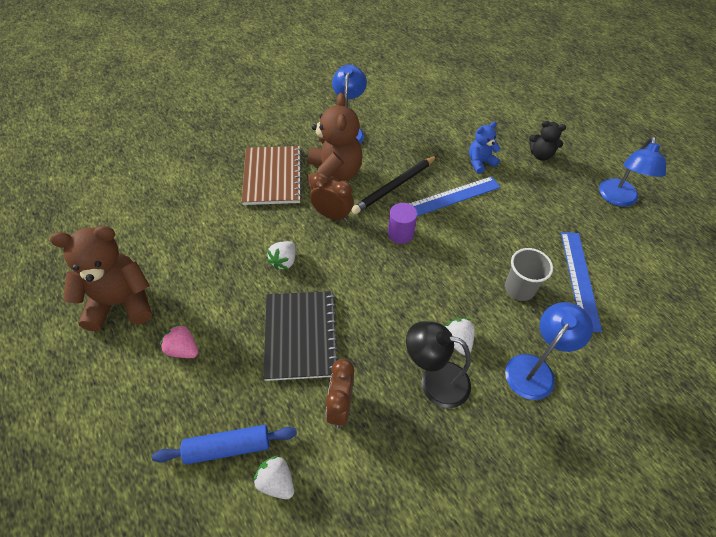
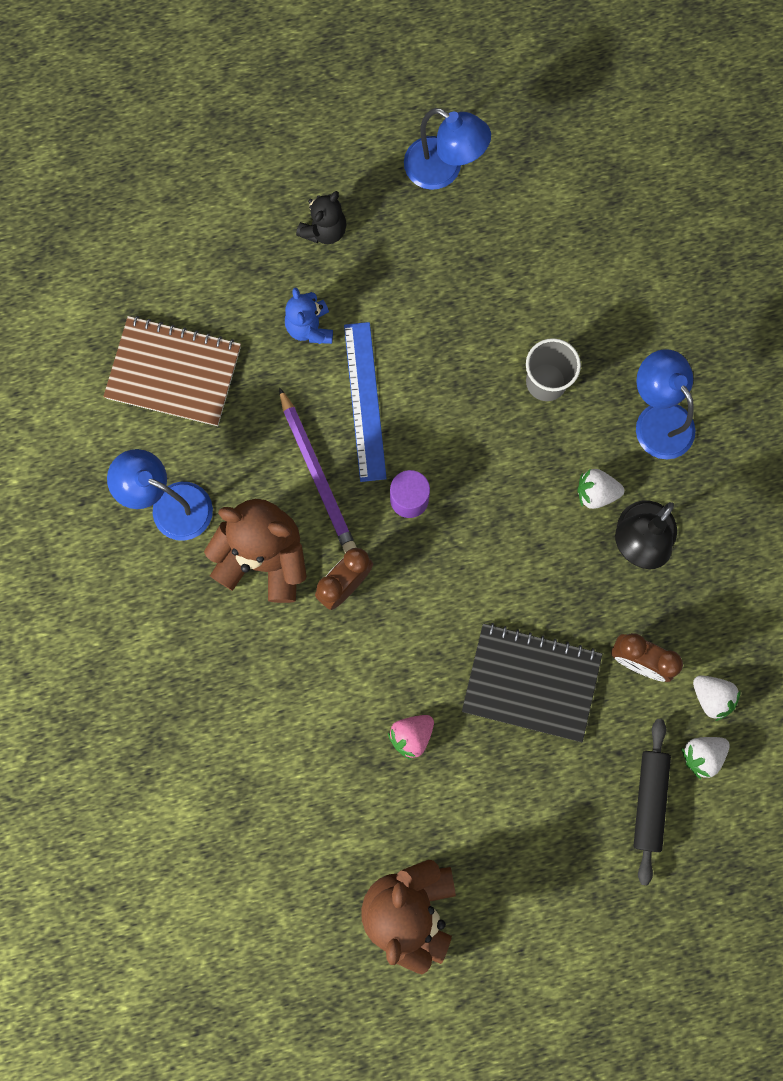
camera: 70 degrees left, 25 degrees up
blue rolling pin [152,425,297,465] -> black rolling pin [633,719,671,886]
pink strawberry [160,323,198,358] -> pink strawberry moved to [388,715,434,760]
brown notebook [242,146,302,205] -> brown notebook moved to [103,316,241,426]
white strawberry [267,241,296,270] -> white strawberry moved to [693,675,740,721]
black pencil [351,156,437,214] -> purple pencil [279,387,357,553]
blue ruler [561,232,602,332] -> none

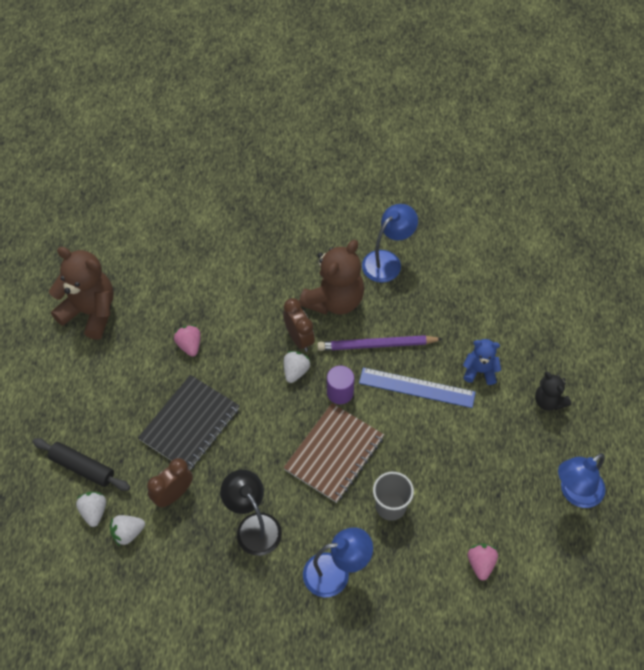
camera: 110 degrees right, 20 degrees down
brown notebook [103,316,241,426] -> brown notebook moved to [283,403,384,503]
white strawberry [577,469,624,509] -> white strawberry moved to [284,351,311,383]
none -> pink strawberry [468,543,498,580]

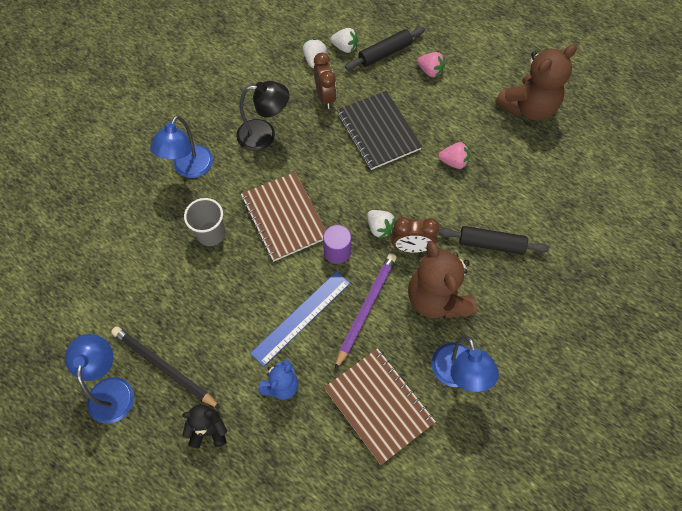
camera: 120 degrees right, 5 degrees up
pink strawberry [468,543,498,580] -> pink strawberry moved to [417,52,445,77]
none -> black pencil [111,326,221,409]
none -> brown notebook [324,348,436,465]
none -> black rolling pin [438,226,549,255]

